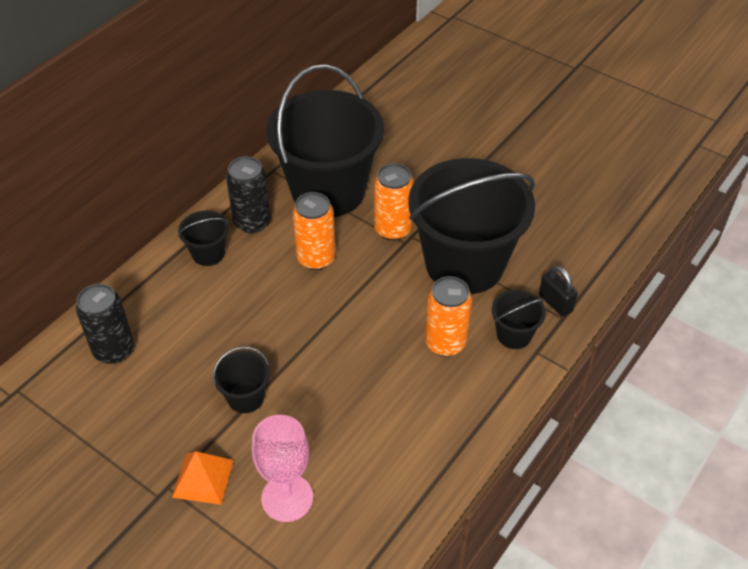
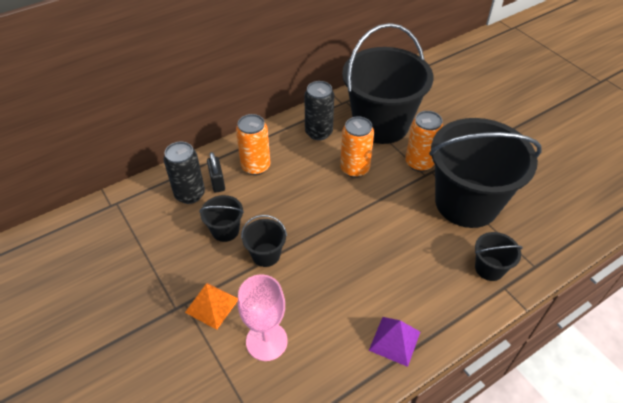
camera: 20 degrees right, 0 degrees up
black bucket [178,211,229,266] -> black bucket moved to [199,195,244,242]
orange can [425,276,472,356] -> orange can moved to [236,114,270,175]
black padlock [539,266,578,317] -> black padlock moved to [207,152,225,193]
none -> purple pyramid [369,317,420,367]

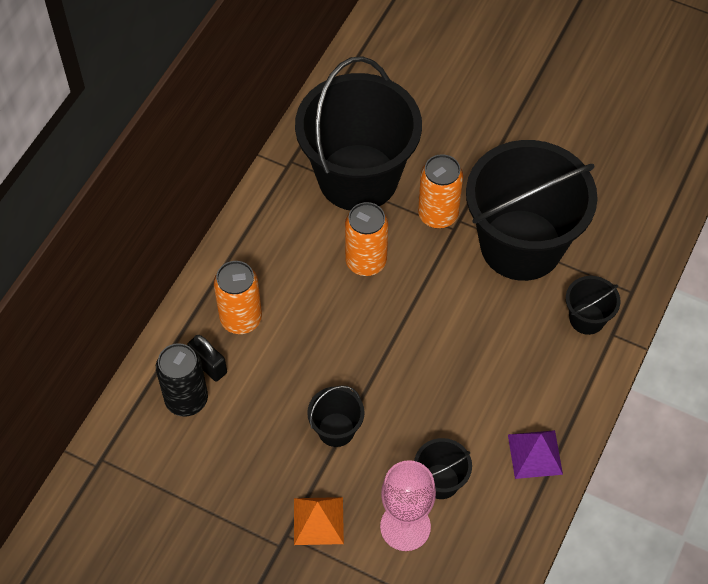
camera: 30 degrees left, 10 degrees up
black bucket [199,195,244,242] -> black bucket moved to [414,438,472,499]
black can [304,81,334,140] -> none

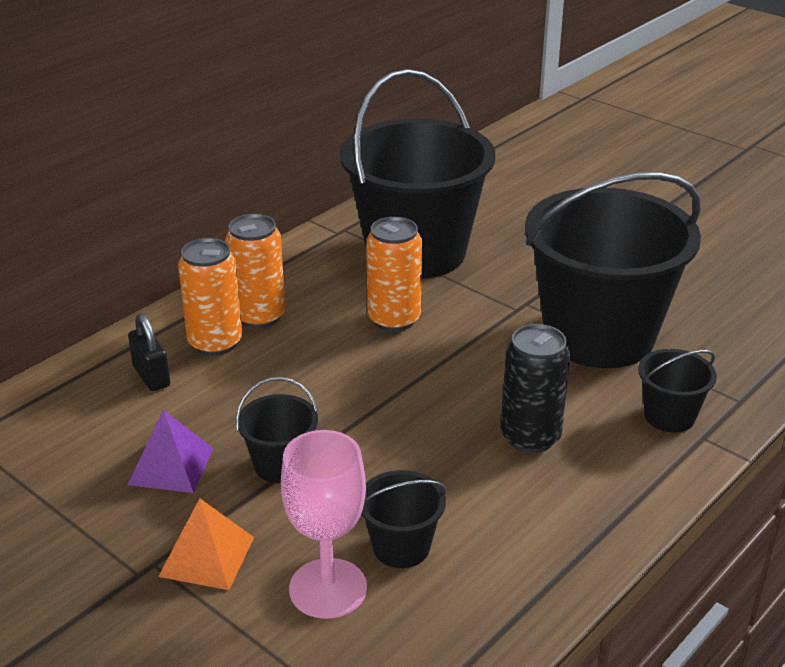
camera: 15 degrees right, 25 degrees down
black can [156,343,208,417] -> black can moved to [501,324,570,453]
orange can [418,154,463,228] -> orange can moved to [225,214,285,328]
purple pyramid [508,430,563,479] -> purple pyramid moved to [128,410,214,493]

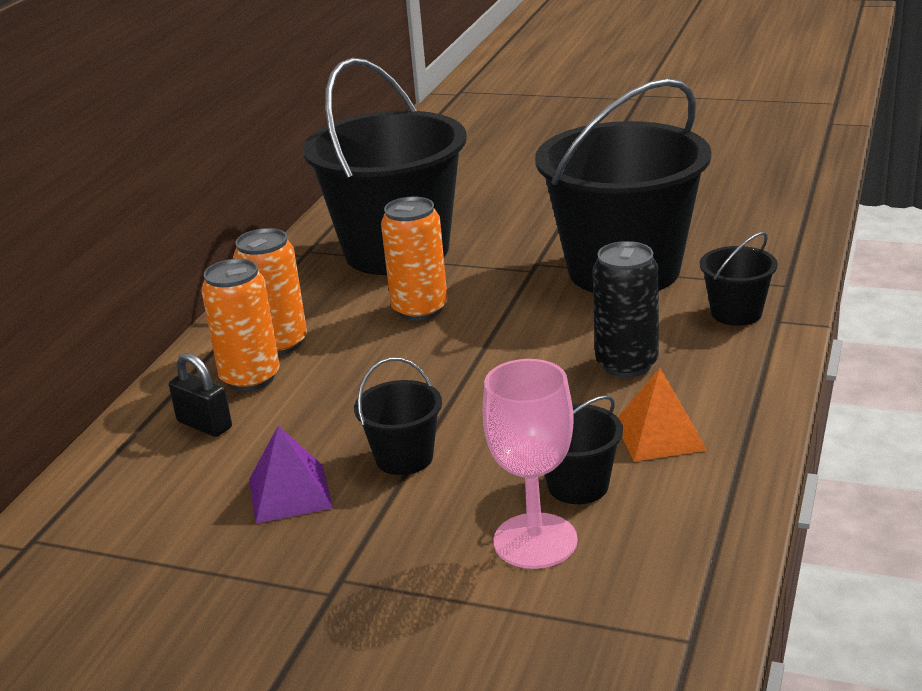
camera: 20 degrees left, 5 degrees down
orange pyramid [158,498,254,590] -> orange pyramid moved to [618,368,707,462]

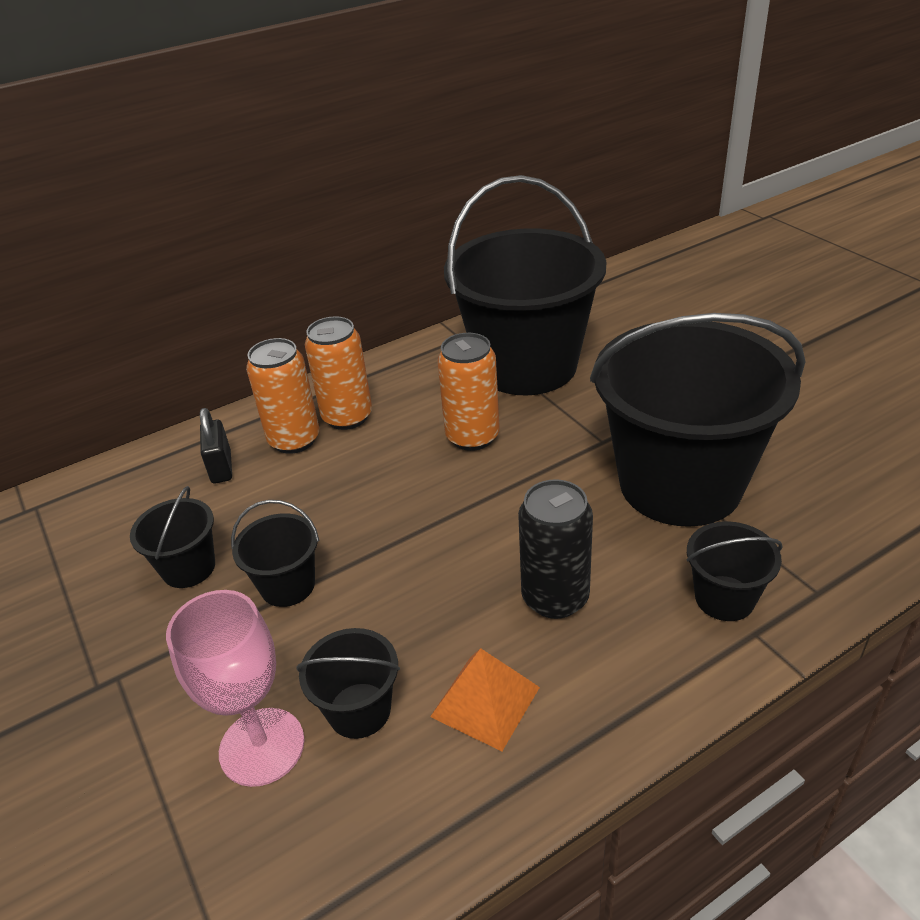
camera: 40 degrees right, 10 degrees up
purple pyramid [249,426,333,523] -> black bucket [130,486,215,588]

